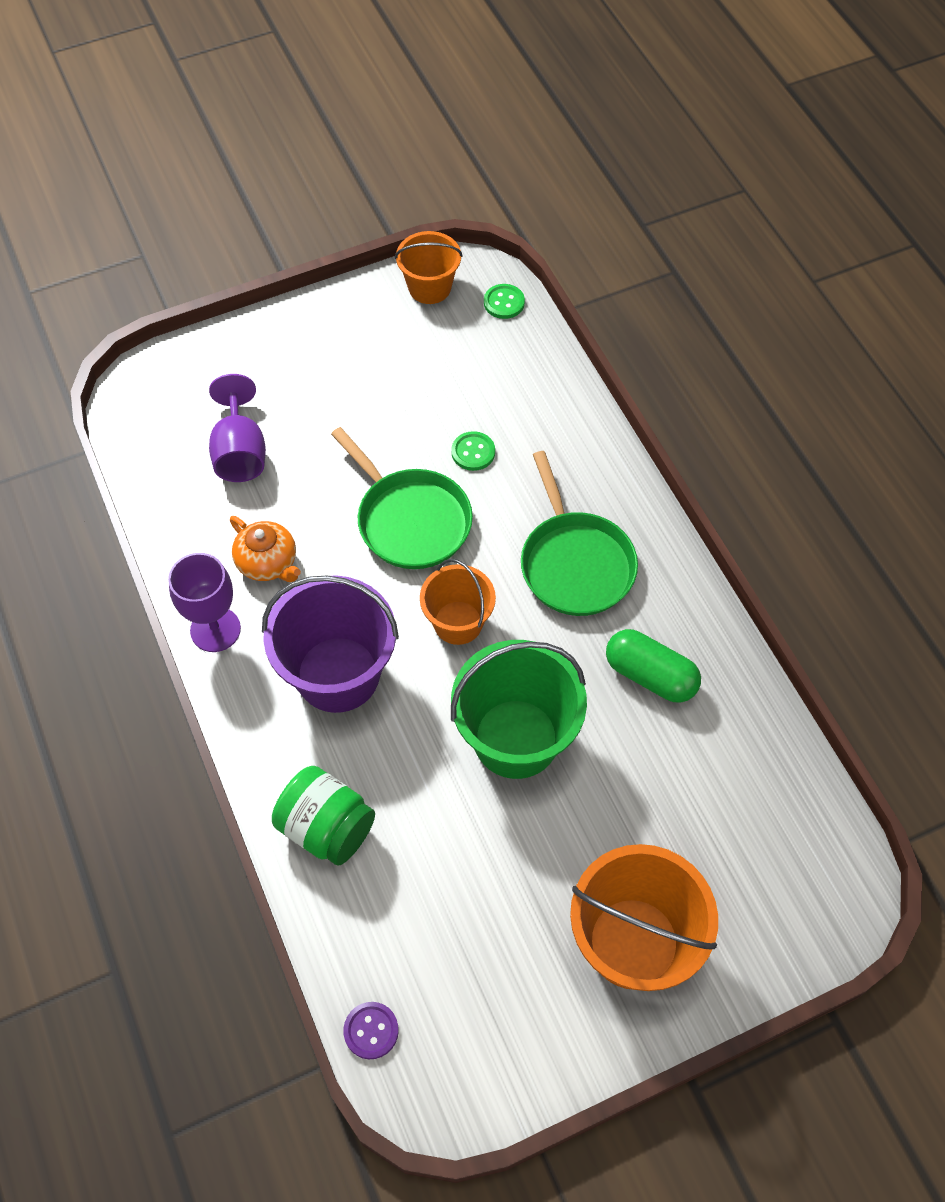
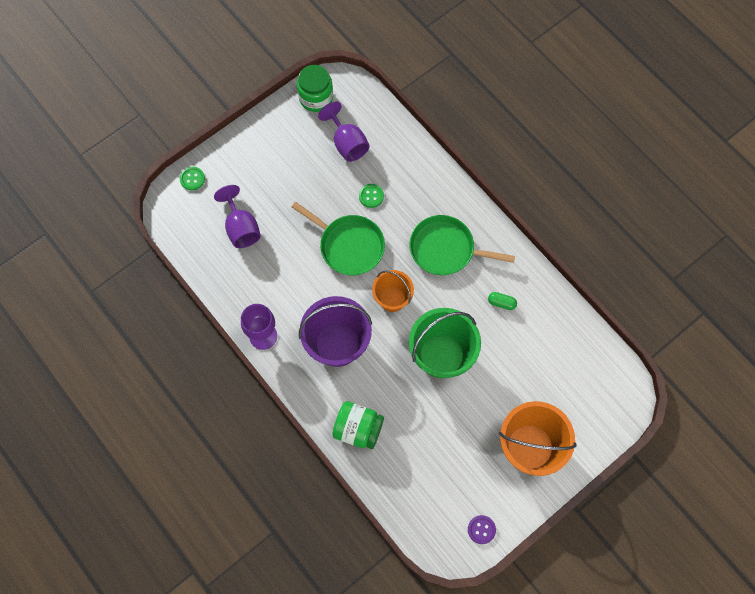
camera: 15 degrees left, 10 degrees up
orange teapot [230,516,301,582] -> none
purple button [343,1002,399,1059] -> purple button moved to [468,515,496,544]
orange bucket [395,231,463,304] -> green jar [297,65,333,112]
green button [484,284,525,319] -> green button moved to [180,167,205,191]
green pan [521,451,638,616] -> green pan turned 135 degrees clockwise [409,215,515,275]
green capsule [606,629,701,703] -> green capsule [488,292,517,310], size x0.54
none -> purple goblet [318,102,370,162]

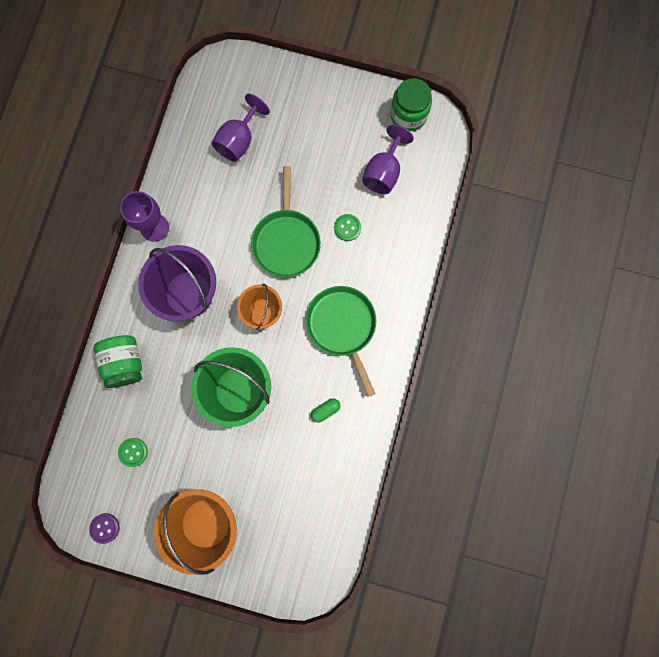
camera: 55 degrees right, 10 degrees up
green button [180,167,205,191] -> green button moved to [118,438,148,467]
green capsule [488,292,517,310] -> green capsule turned 75 degrees clockwise [311,398,340,423]

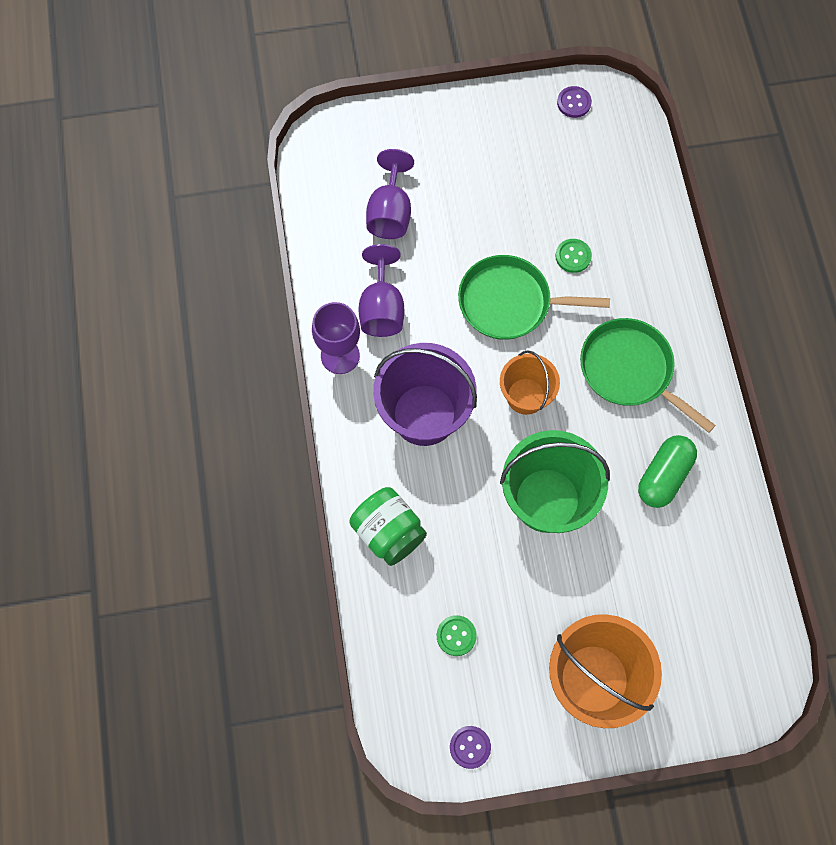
camera: 25 degrees left, 10 degrees down
green pan [251,166,321,277] -> green pan turned 120 degrees clockwise [458,255,610,340]
green capsule [311,398,340,423] -> green capsule [638,435,697,508], size x1.85
purple goblet [362,125,414,194] -> purple goblet moved to [359,244,404,337]
green jar [390,78,432,131] -> purple button [557,86,592,118]

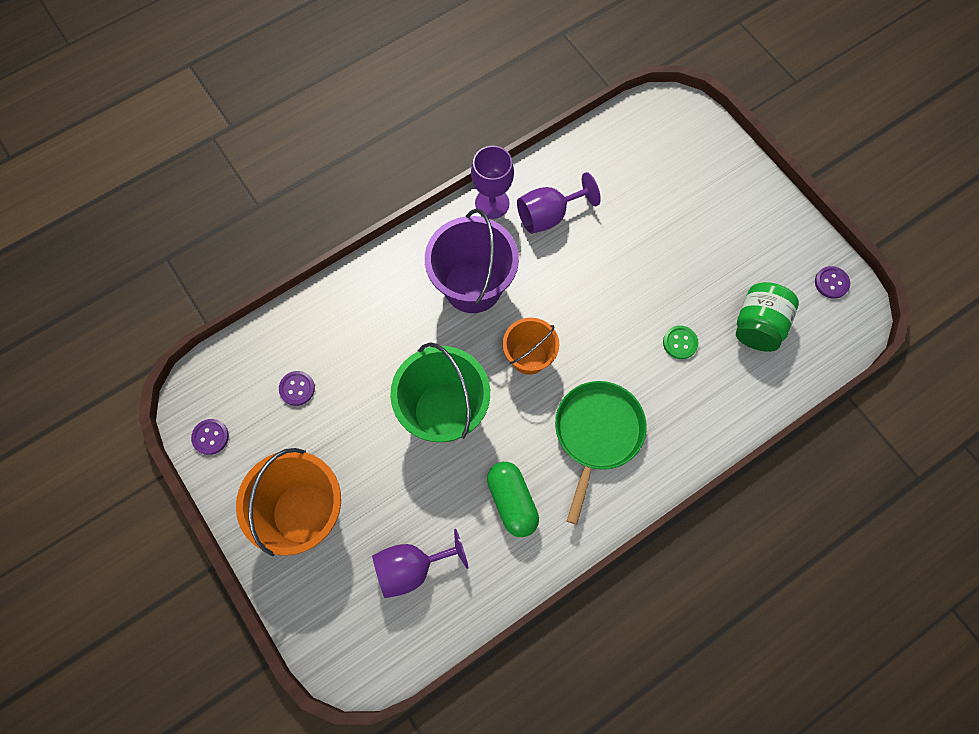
camera: 65 degrees right, 0 degrees up
green jar [349,487,427,566] -> green jar moved to [736,282,799,352]
purple goblet [366,149,414,239] -> purple goblet moved to [372,529,469,598]
green button [437,615,477,656] -> purple button [279,371,315,406]
green pan [458,255,610,340] -> none
green capsule [638,435,697,508] -> green capsule turned 60 degrees clockwise [487,462,539,537]

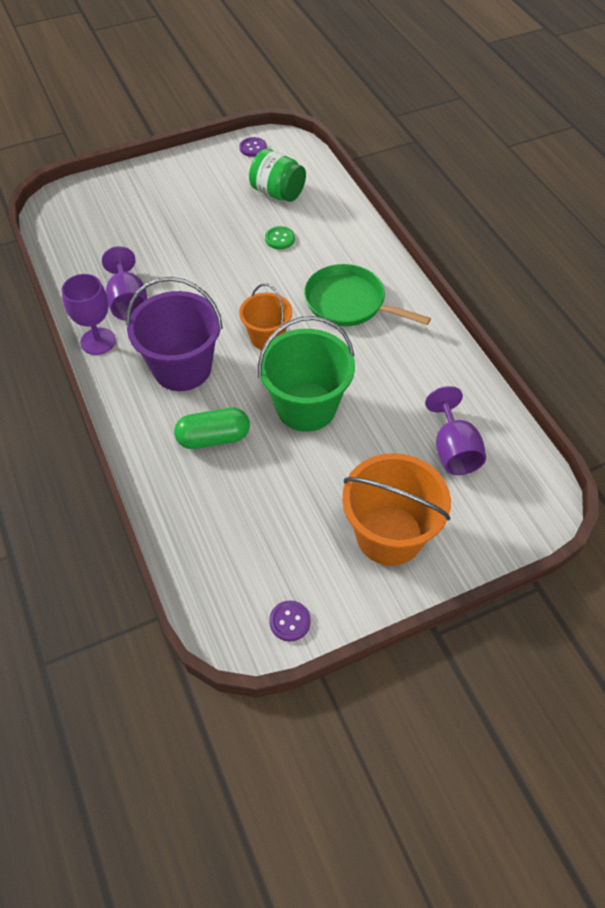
camera: 80 degrees left, 15 degrees down
purple button [279,371,315,406] -> none
green capsule [487,462,539,537] -> green capsule moved to [174,408,250,449]

